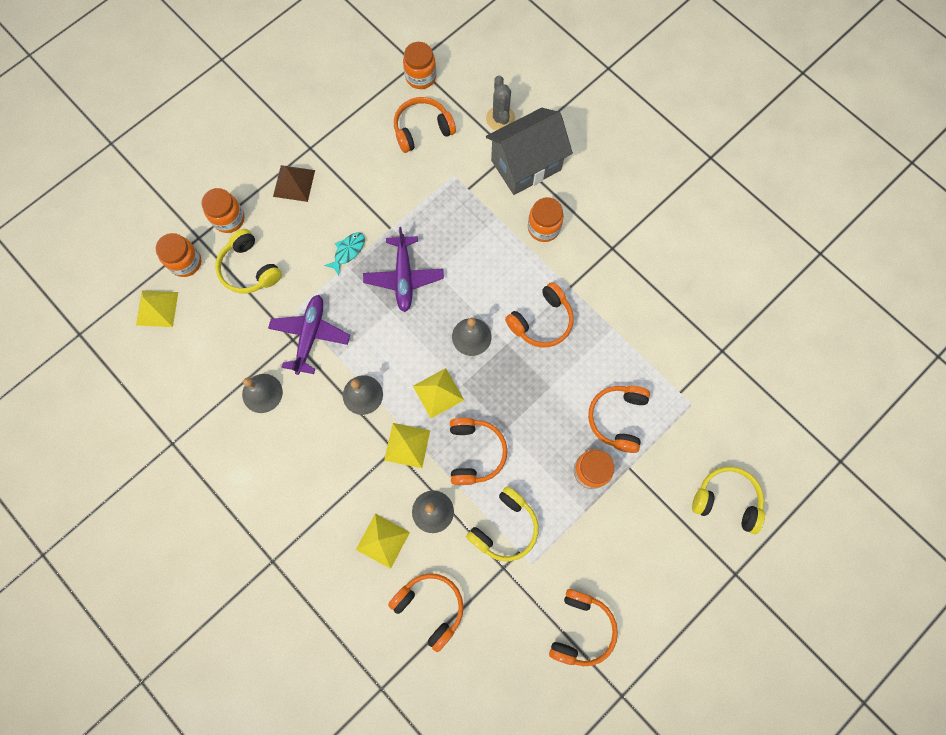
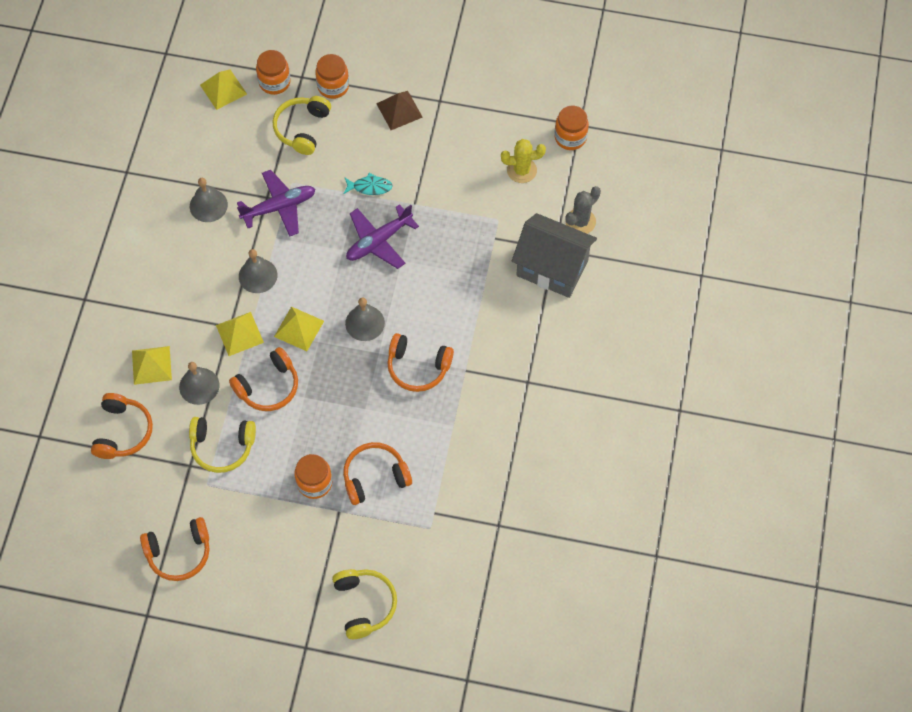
camera: 55 degrees right, 10 degrees down
orange headphones [394,97,456,153] -> yellow cactus [501,139,546,183]
orange jar [528,197,564,242] -> none

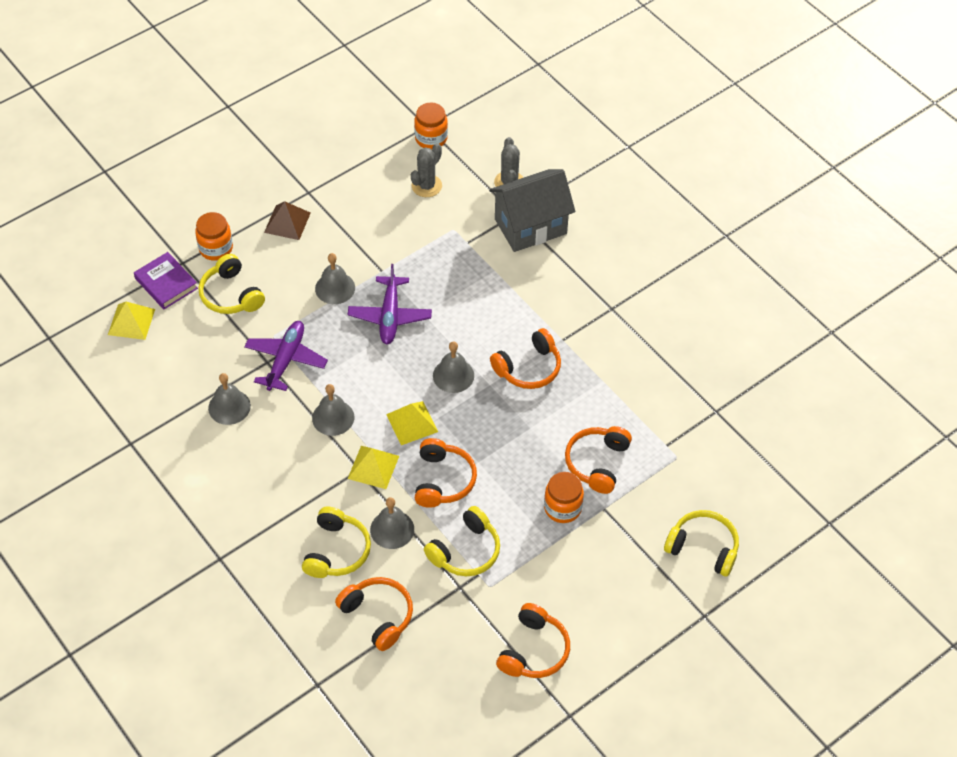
camera: 50 degrees left, 10 degrees down
yellow pyramid [132,346,172,385] -> yellow headphones [302,507,371,578]
orange jar [256,50,291,95] -> purple book [134,252,198,309]
turquoise fish [344,173,393,195] -> grey bell [315,253,355,304]
yellow cactus [501,139,546,183] -> grey cactus [411,143,442,197]

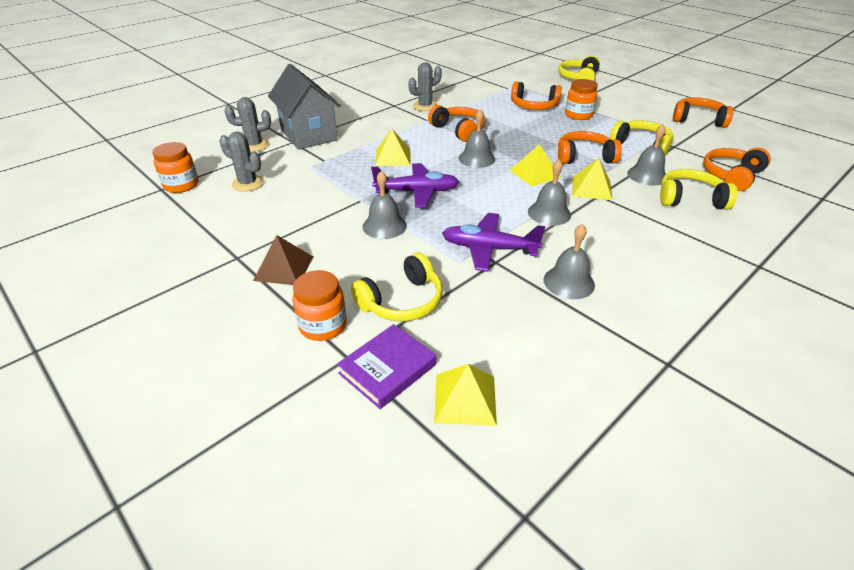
camera: 95 degrees left, 15 degrees down
none -> yellow pyramid [375,129,411,166]
none -> grey cactus [408,62,442,111]

